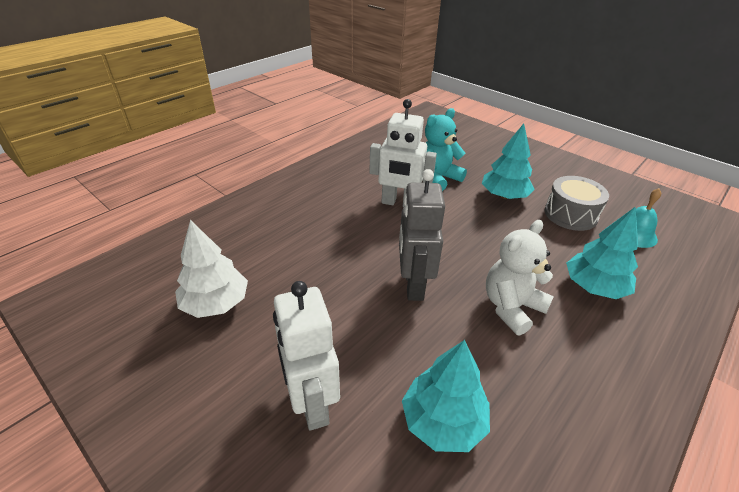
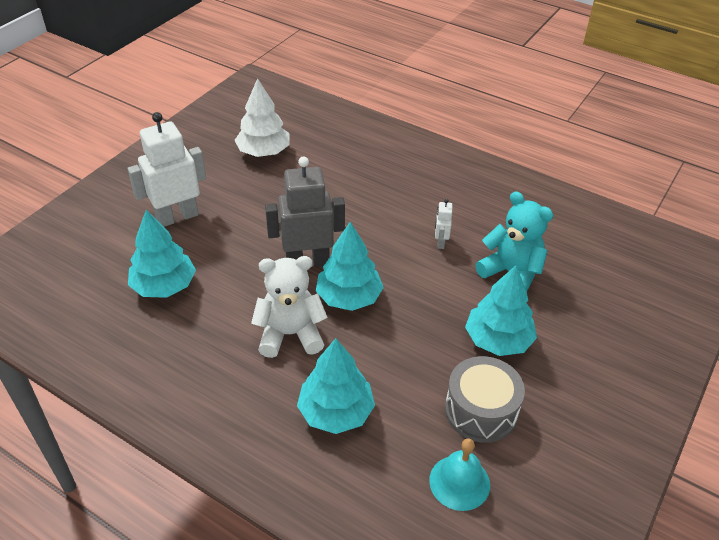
camera: 80 degrees right, 5 degrees up
white robot [369,99,437,207] -> white robot [435,199,452,249], size x0.45
white teddy bear [486,220,554,336] -> white teddy bear turned 45 degrees counterclockwise [251,256,328,358]
none -> turquoise tree [316,222,384,311]

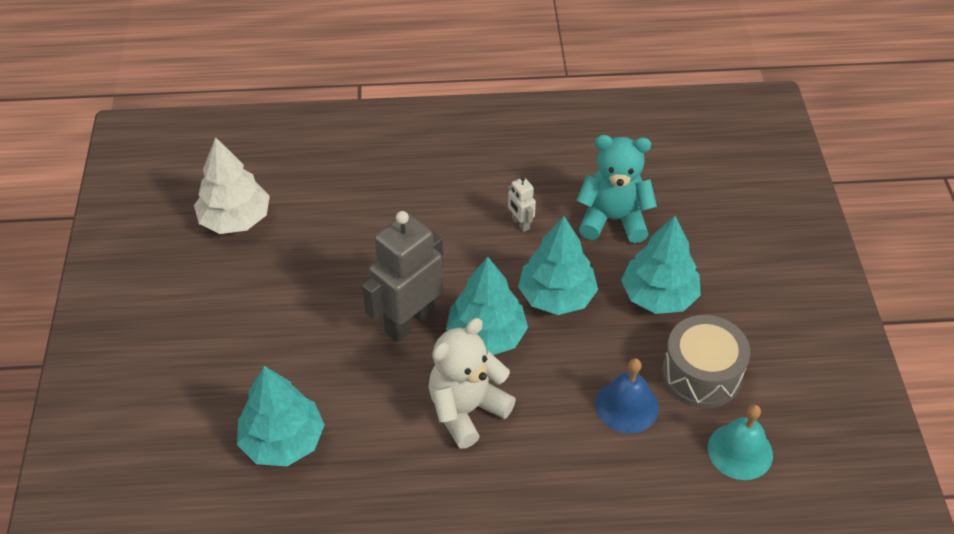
camera: 35 degrees left, 5 degrees up
white robot [127,112,206,227] -> none
turquoise tree [297,338,375,434] -> turquoise tree moved to [518,216,598,315]
none -> blue bell [596,358,659,433]

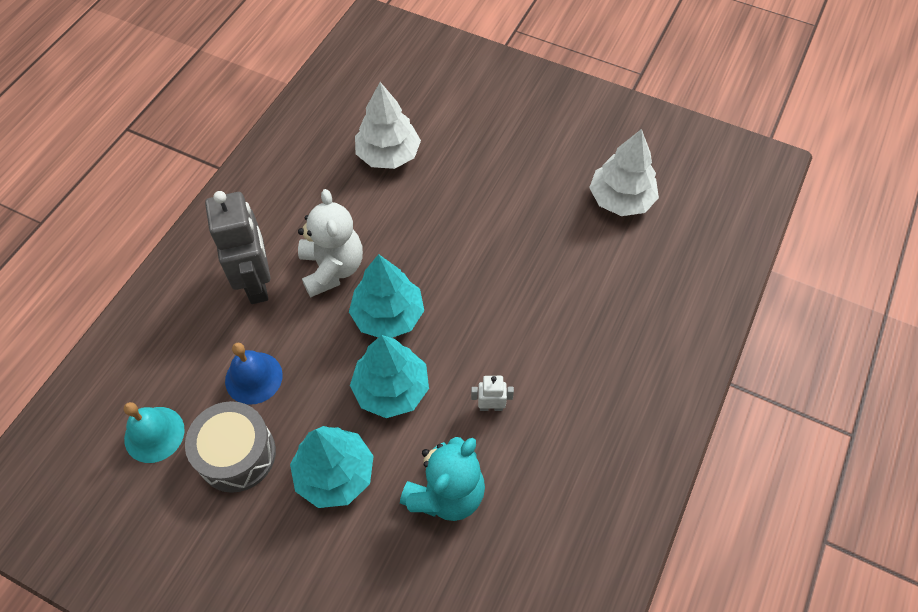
camera: 120 degrees right, 10 degrees up
turquoise tree [237,366,325,466] -> white tree [355,82,421,169]
grey robot [362,211,443,342] -> grey robot moved to [205,191,270,304]

